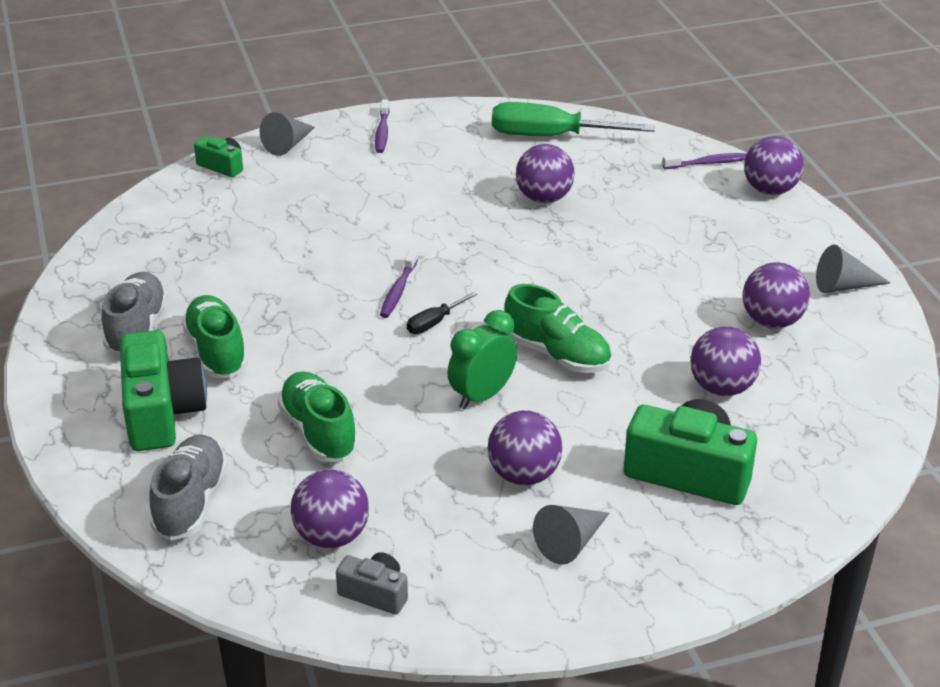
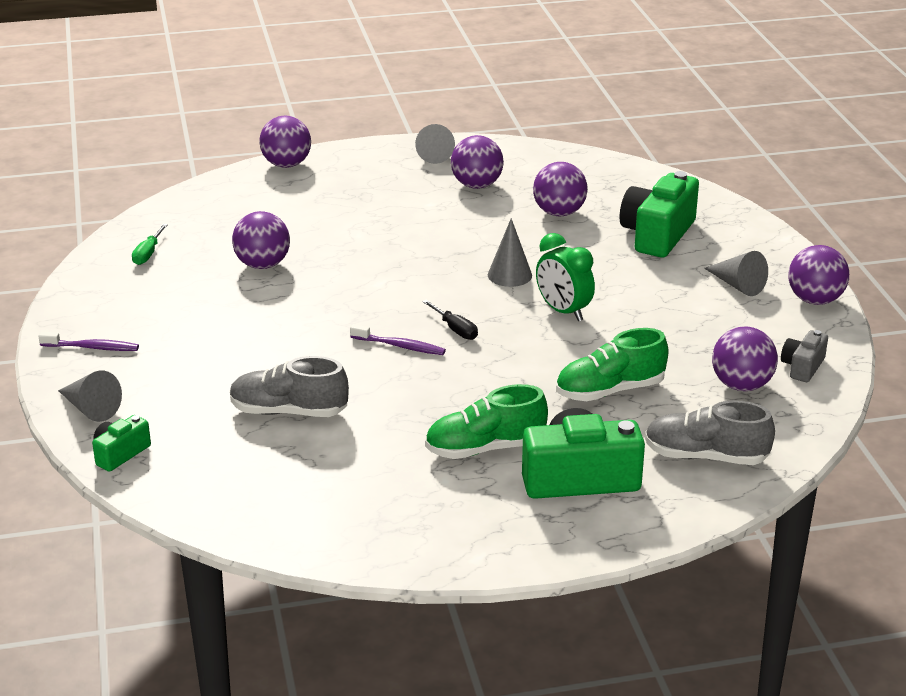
camera: 85 degrees left, 5 degrees down
grey shoe [102,272,168,355] -> grey shoe moved to [230,356,349,417]
purple ball [487,410,562,485] -> purple ball moved to [789,245,849,305]
green screwdriver [492,102,655,136] -> green screwdriver [132,224,168,265], size x0.46
green shoe [504,284,612,373] -> grey cone [488,218,532,287]
purple toothbrush [662,153,747,169] -> none

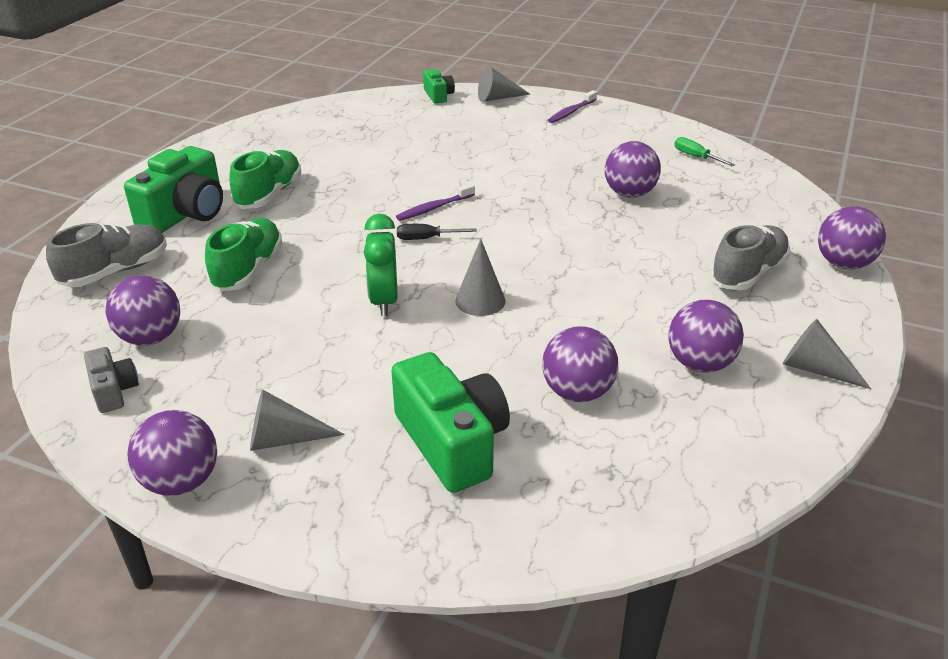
camera: 125 degrees right, 5 degrees up
grey shoe [230,356,349,417] -> grey shoe moved to [710,225,790,290]
green clock [536,233,595,321] -> green clock turned 90 degrees counterclockwise [364,214,398,316]

